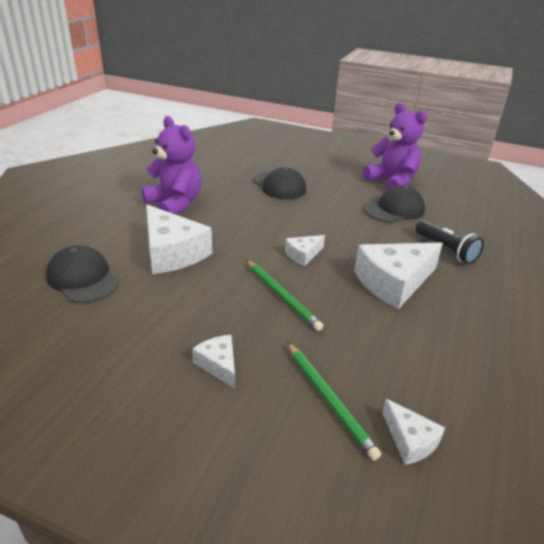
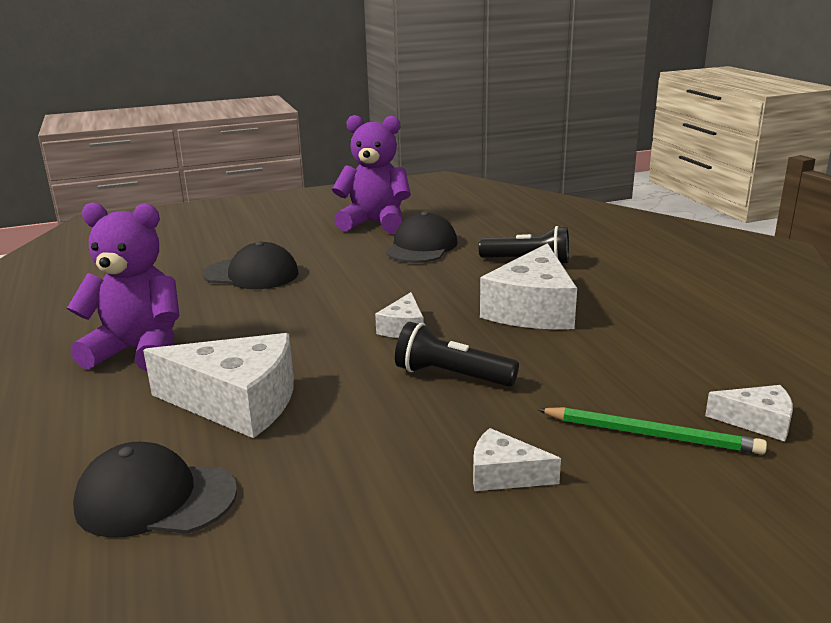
camera: 40 degrees left, 10 degrees down
green pencil [246,260,323,331] -> black flashlight [395,322,519,387]

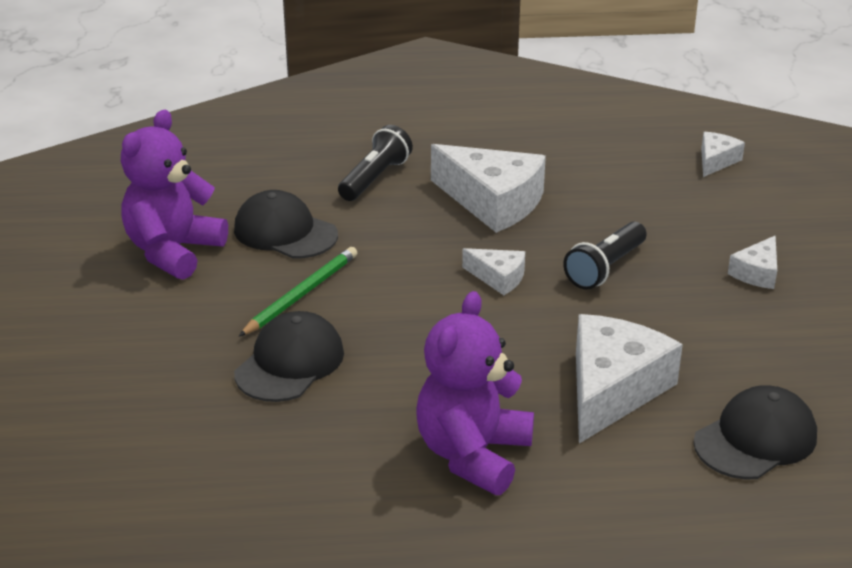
camera: 75 degrees left, 10 degrees up
black cap [73,442,237,538] -> black cap turned 150 degrees counterclockwise [693,385,817,479]
green pencil [537,407,767,455] -> green pencil moved to [239,247,357,336]

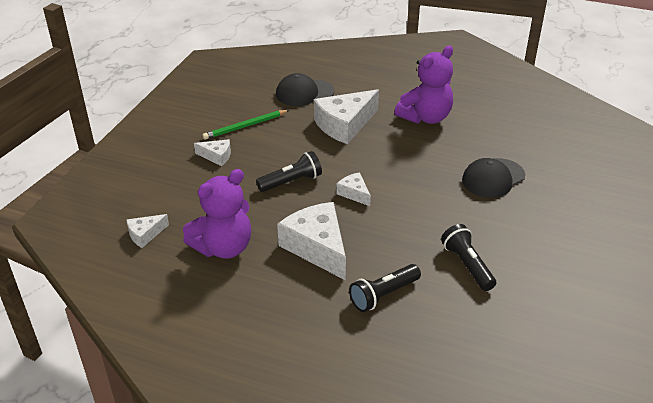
camera: 155 degrees left, 5 degrees up
purple teddy bear [121,110,228,280] -> purple teddy bear moved to [183,169,251,259]
black cap [234,190,338,259] -> black flashlight [441,224,496,291]
green pencil [239,247,357,336] -> green pencil moved to [202,110,289,140]
white cheese [728,236,777,289] -> white cheese turned 45 degrees clockwise [194,139,231,166]

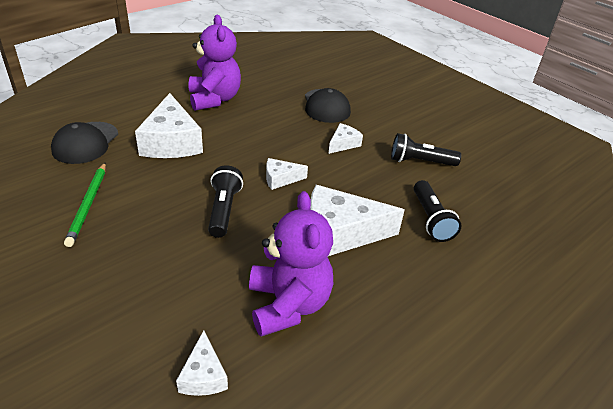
camera: 65 degrees left, 0 degrees up
white cheese [194,139,231,166] -> white cheese moved to [328,123,363,154]

